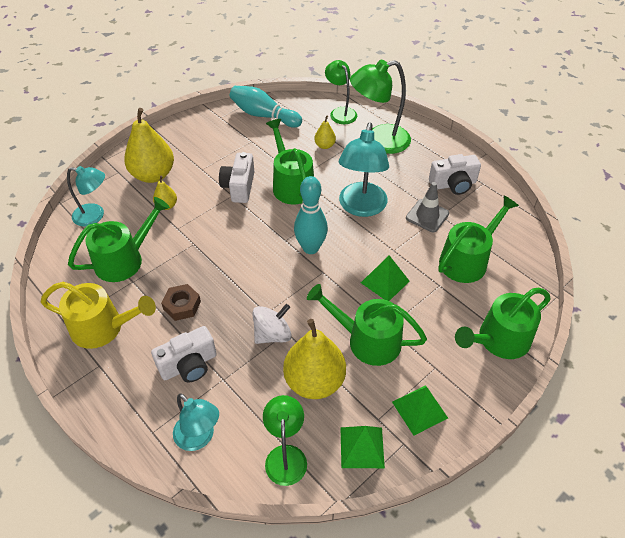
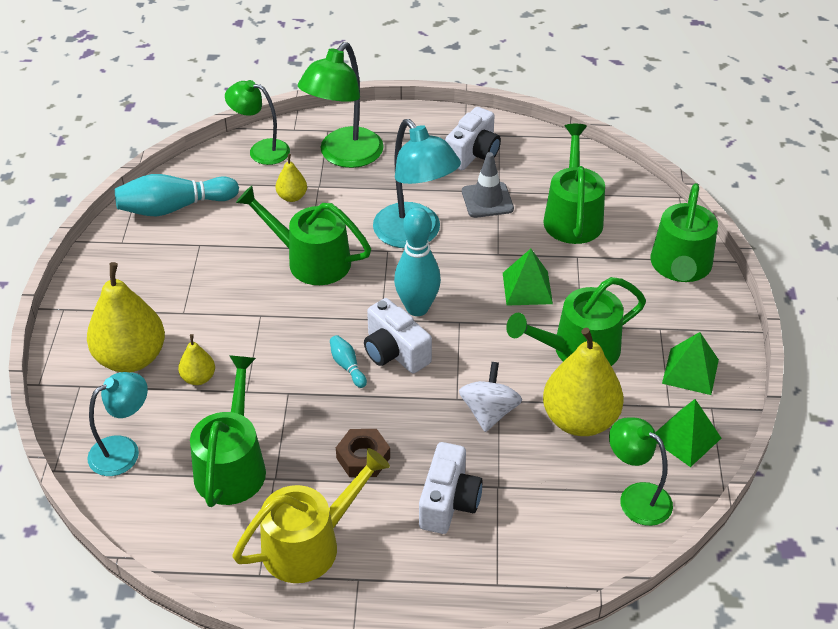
camera: 45 degrees left, 5 degrees down
turquoise lamp [173,393,219,451] -> none
white camera [219,152,254,203] -> white camera moved to [364,298,432,373]
none -> turquoise bowling pin [330,335,367,388]

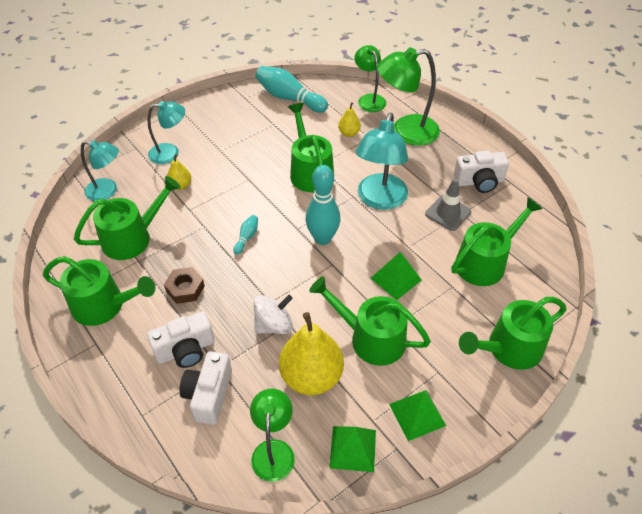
camera: 50 degrees right, 5 degrees up
yellow pear [87,262,165,372] -> turquoise lamp [148,101,185,164]
yellow watering can [232,448,390,583] -> green watering can [43,256,155,326]
white camera [364,298,432,373] -> white camera moved to [179,351,232,425]

